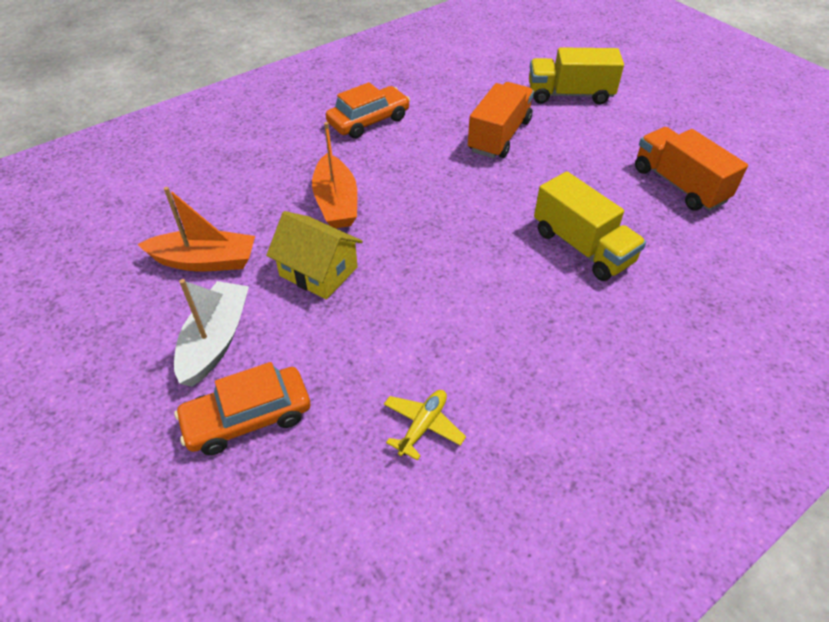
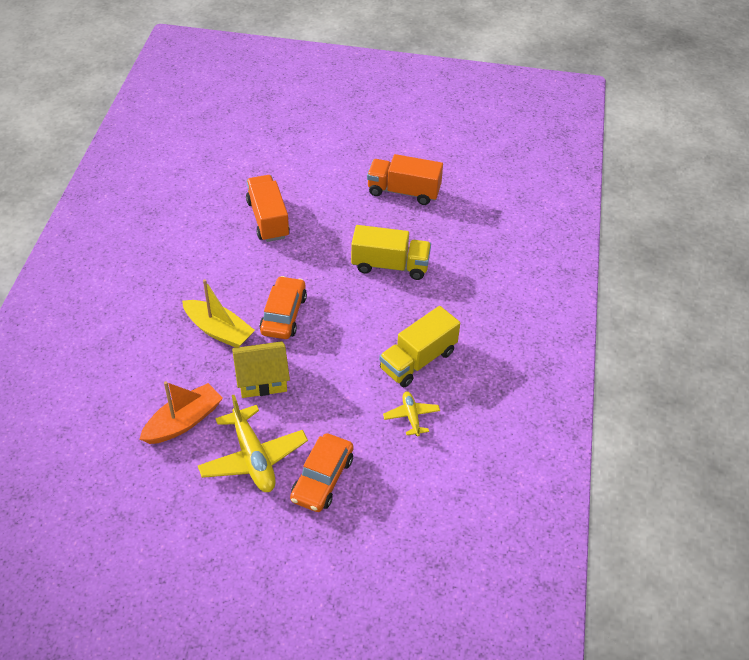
camera: 45 degrees left, 0 degrees up
white boat [174,279,249,387] -> yellow plane [198,395,308,492]
orange boat [312,122,357,228] -> yellow boat [182,279,255,348]
orange car [326,82,410,139] -> orange car moved to [259,276,307,339]
yellow truck [529,47,624,105] -> yellow truck moved to [379,306,460,387]

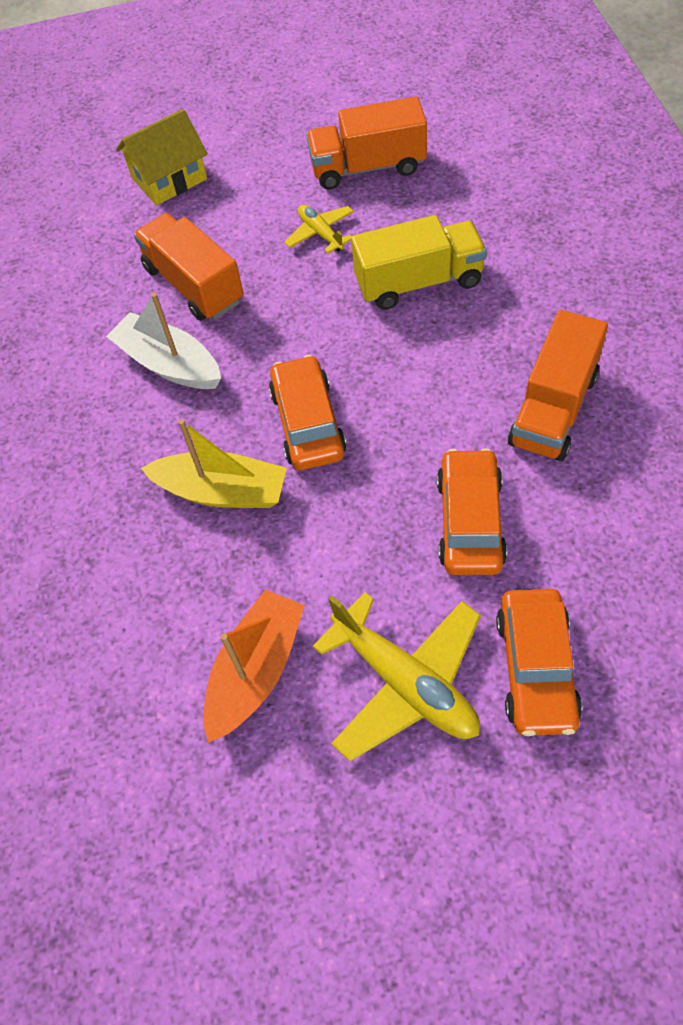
camera: 15 degrees left, 10 degrees up
yellow house [232,341,290,398] -> yellow house moved to [116,109,208,206]
yellow truck [379,306,460,387] -> orange truck [508,310,608,461]
yellow plane [383,391,440,436] -> yellow plane moved to [284,205,354,254]
none -> white boat [106,292,221,389]
none -> orange car [437,448,507,575]

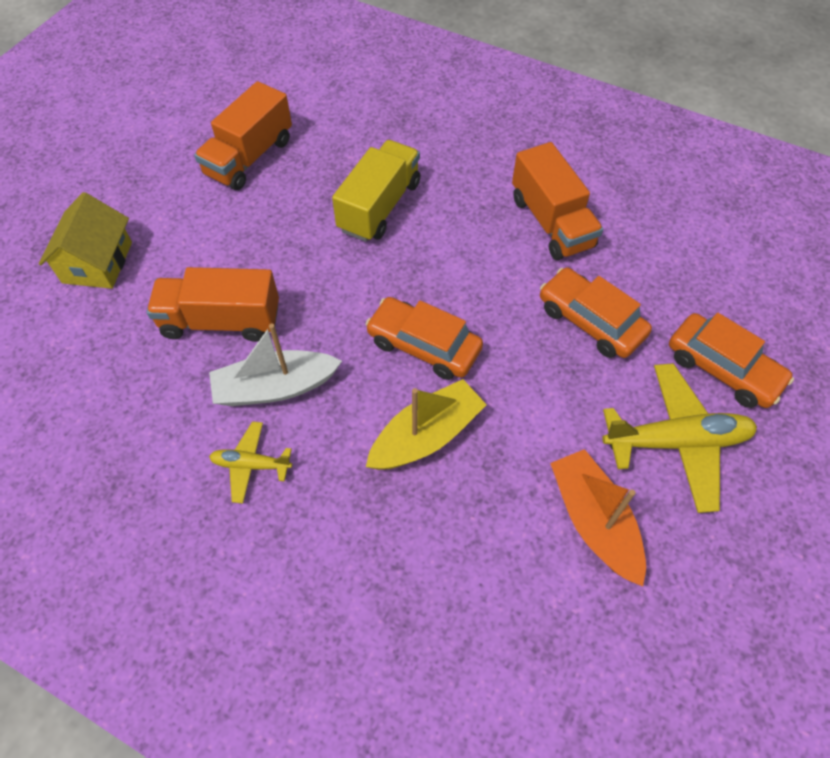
camera: 55 degrees left, 0 degrees up
yellow plane [284,205,354,254] -> yellow plane moved to [209,421,292,504]

